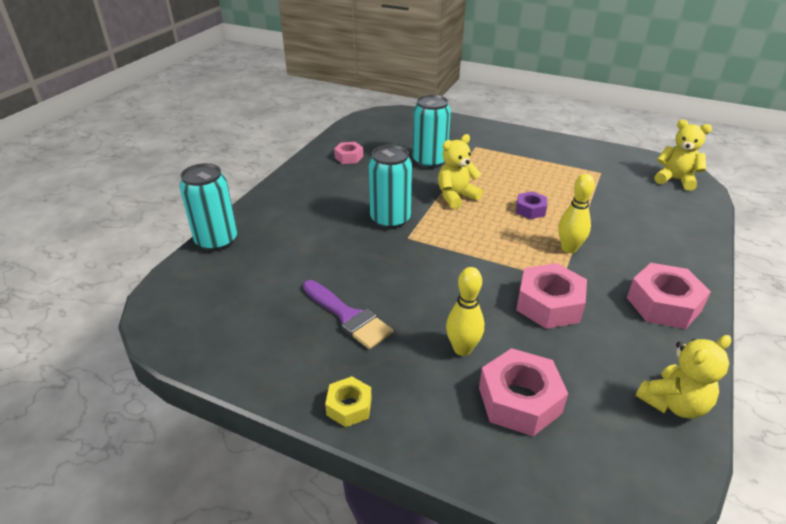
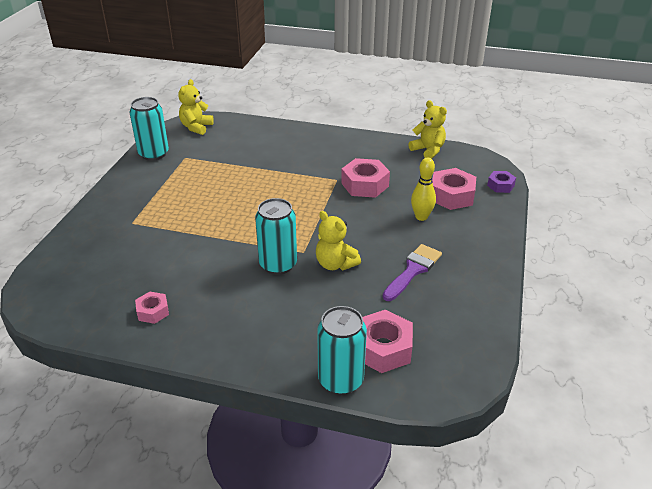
camera: 100 degrees left, 0 degrees up
yellow nut [325,376,372,427] -> none
turquoise can [413,94,451,169] -> turquoise can moved to [130,97,169,161]
yellow teddy bear [438,134,483,209] -> yellow teddy bear moved to [316,211,361,270]
purple nut [516,191,547,219] -> purple nut moved to [487,171,516,193]
yellow bowling pin [558,174,595,253] -> none
pink nut [627,263,711,329] -> pink nut moved to [363,310,413,373]

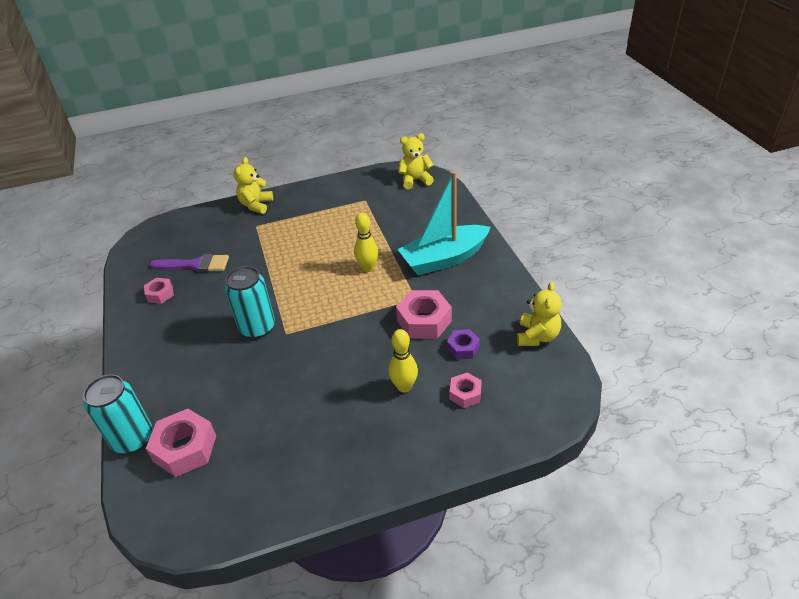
camera: 60 degrees right, 5 degrees up
turquoise can [130,97,169,161] -> none
yellow teddy bear [316,211,361,270] -> yellow teddy bear moved to [234,157,273,214]
purple brush [383,244,442,301] -> purple brush moved to [150,254,229,272]
pink nut [432,168,476,210] -> pink nut [450,373,482,408], size x0.57
purple nut [487,171,516,193] -> purple nut moved to [447,329,480,360]
none -> yellow bowling pin [354,213,378,272]
none -> turquoise boat [397,171,490,275]

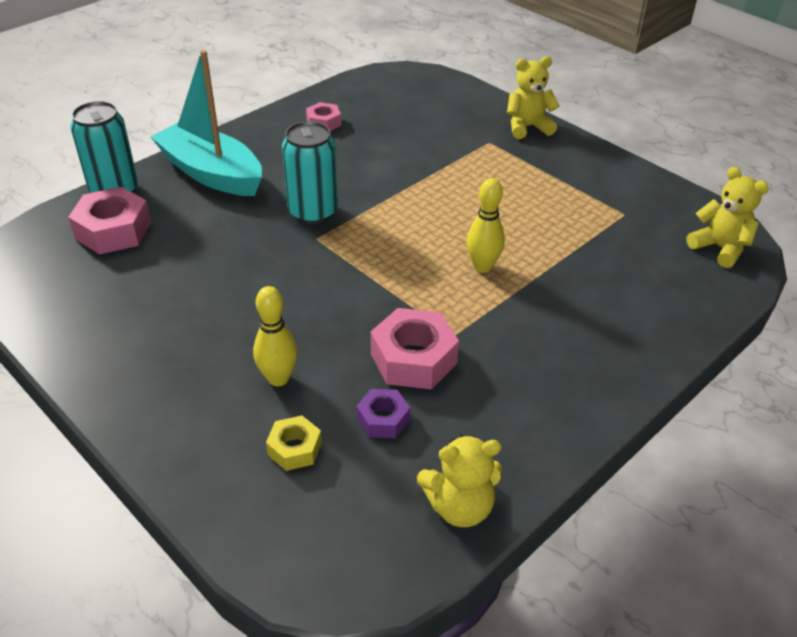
camera: 60 degrees right, 0 degrees up
purple brush [150,254,229,272] -> none
turquoise boat [397,171,490,275] -> turquoise boat moved to [151,50,262,196]
pink nut [450,373,482,408] -> yellow nut [266,416,322,471]

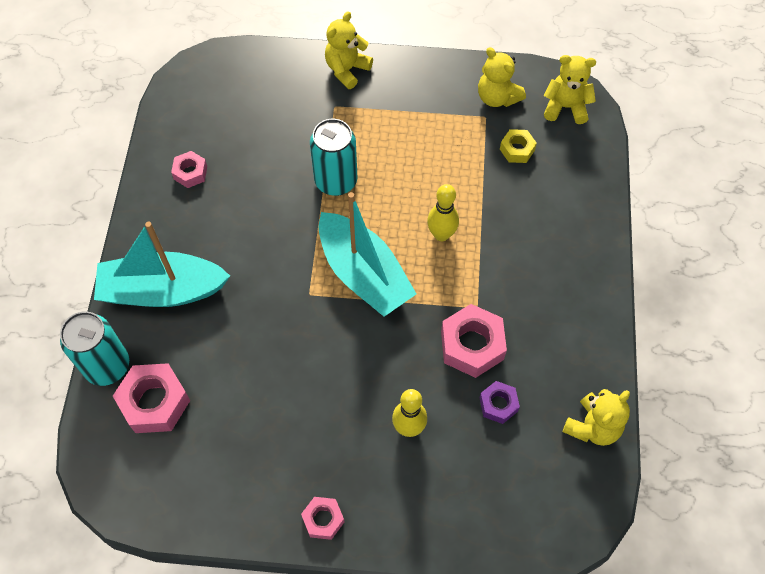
camera: 40 degrees left, 20 degrees up
yellow nut [266,416,322,471] -> yellow nut moved to [500,129,537,163]
turquoise can [282,121,338,224] -> turquoise can moved to [310,119,357,196]
none -> pink nut [301,497,344,540]
none -> turquoise boat [319,192,417,317]
none -> yellow teddy bear [478,47,526,107]

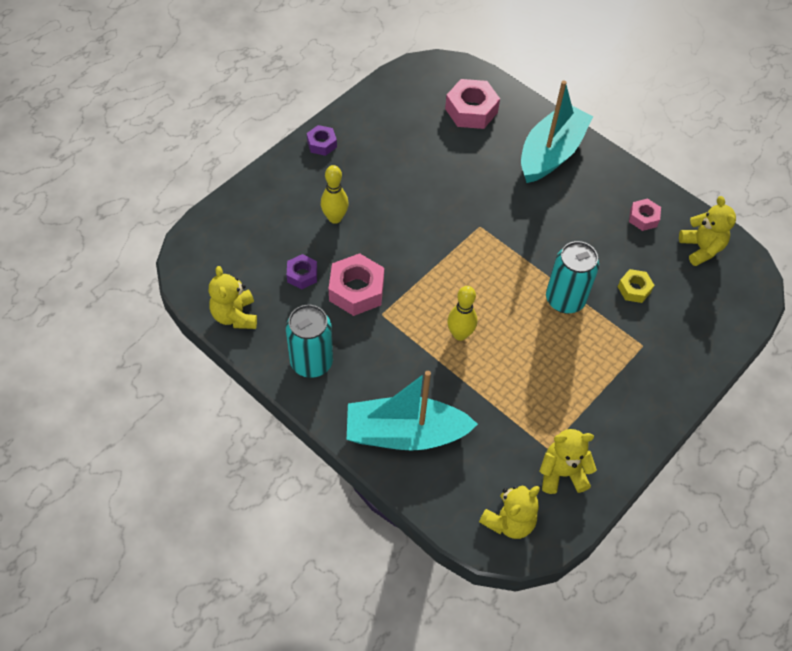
camera: 125 degrees right, 5 degrees down
turquoise can [60,311,129,386] -> turquoise can moved to [286,305,333,378]
pink nut [301,497,344,540] -> purple nut [307,125,337,156]
turquoise boat [319,192,417,317] -> turquoise boat moved to [347,371,478,451]
yellow teddy bear [325,11,373,89] -> yellow teddy bear moved to [679,196,736,266]
yellow nut [500,129,537,163] -> yellow nut moved to [618,269,654,303]

